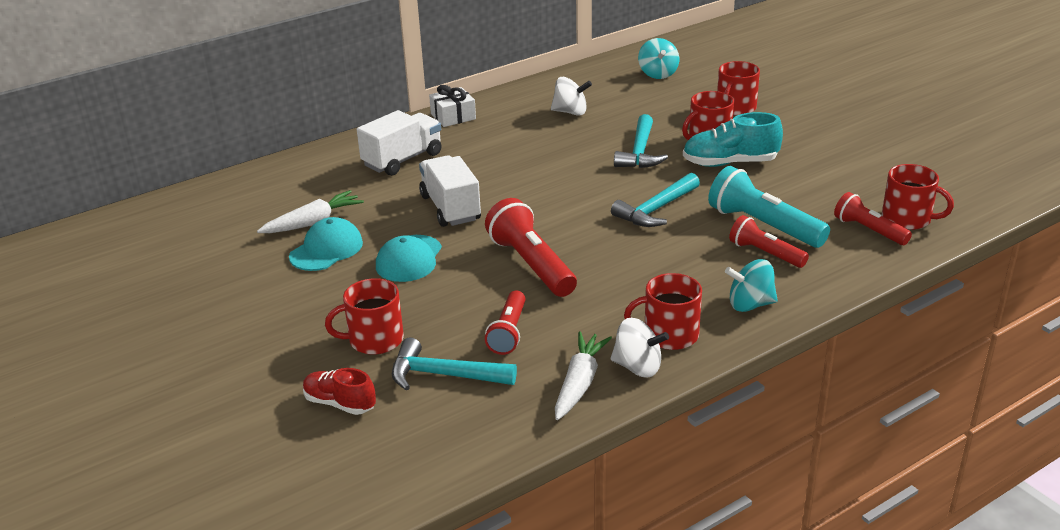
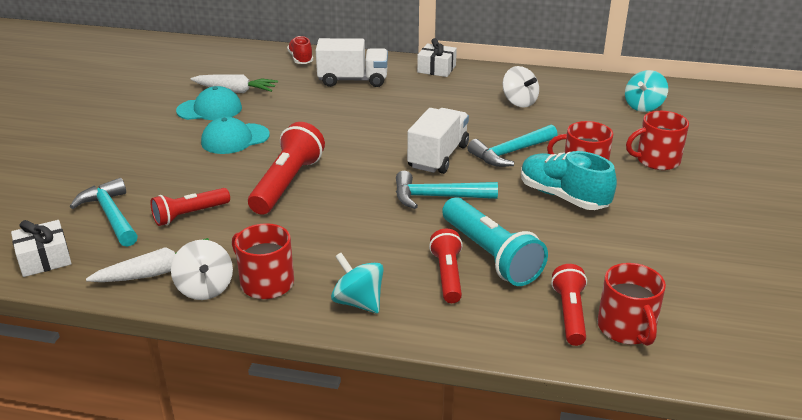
camera: 45 degrees right, 0 degrees up
red shoe [303,368,376,415] -> red shoe moved to [287,36,313,64]
red mug [325,278,404,355] -> none
white truck [419,156,481,227] -> white truck moved to [407,108,469,174]
turquoise flashlight [708,166,830,248] -> turquoise flashlight turned 150 degrees clockwise [442,197,548,286]
none -> white gift [11,220,72,277]

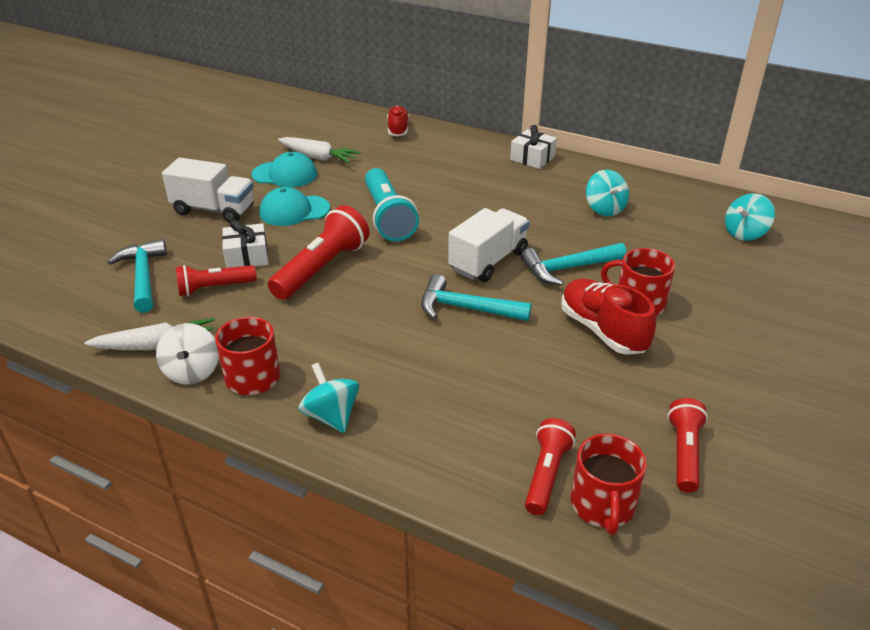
camera: 15 degrees right, 5 degrees up
white gift [11,220,72,277] -> white gift moved to [222,220,268,268]
white truck [316,38,388,87] -> white truck moved to [162,157,254,223]
red flashlight [429,229,463,303] -> red flashlight moved to [667,398,708,493]
turquoise flashlight [442,197,548,286] -> turquoise flashlight moved to [365,168,419,241]
white spinning top [502,66,539,108] -> turquoise spinning top [586,170,629,216]
turquoise shoe [521,151,617,210] -> red shoe [561,278,656,355]
red mug [626,111,689,170] -> none

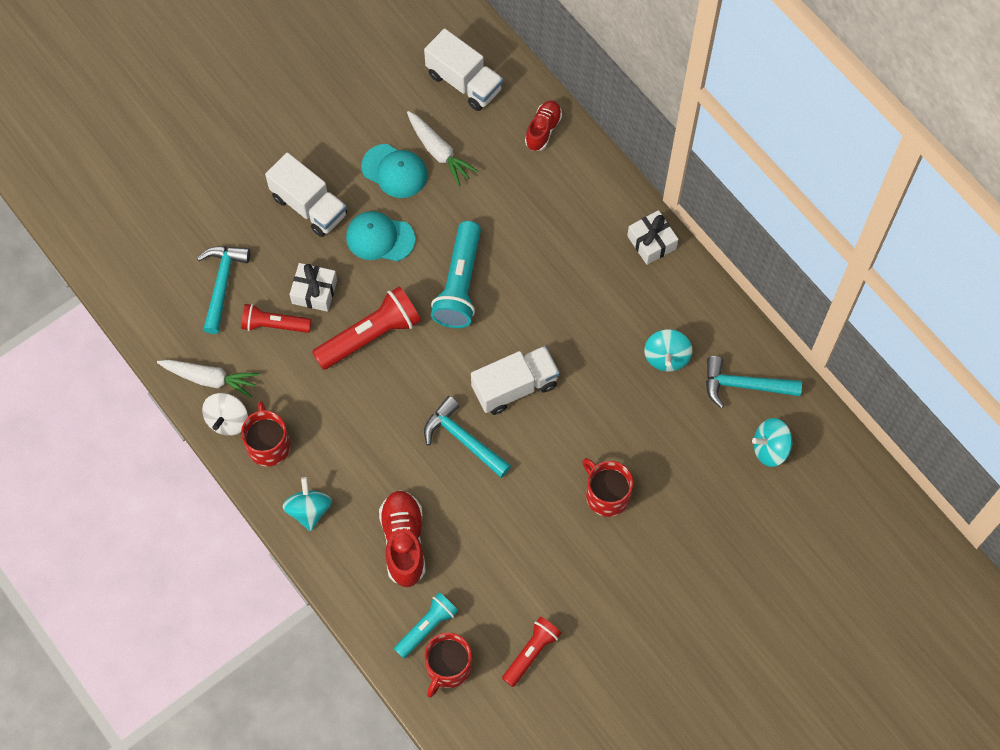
camera: 25 degrees right, 30 degrees up
turquoise hammer [521,243,627,286] -> turquoise hammer moved to [706,356,802,408]
red flashlight [525,418,576,515] -> turquoise flashlight [394,592,458,659]
red shoe [561,278,656,355] -> red shoe moved to [379,490,425,587]
none -> white truck [424,29,503,111]

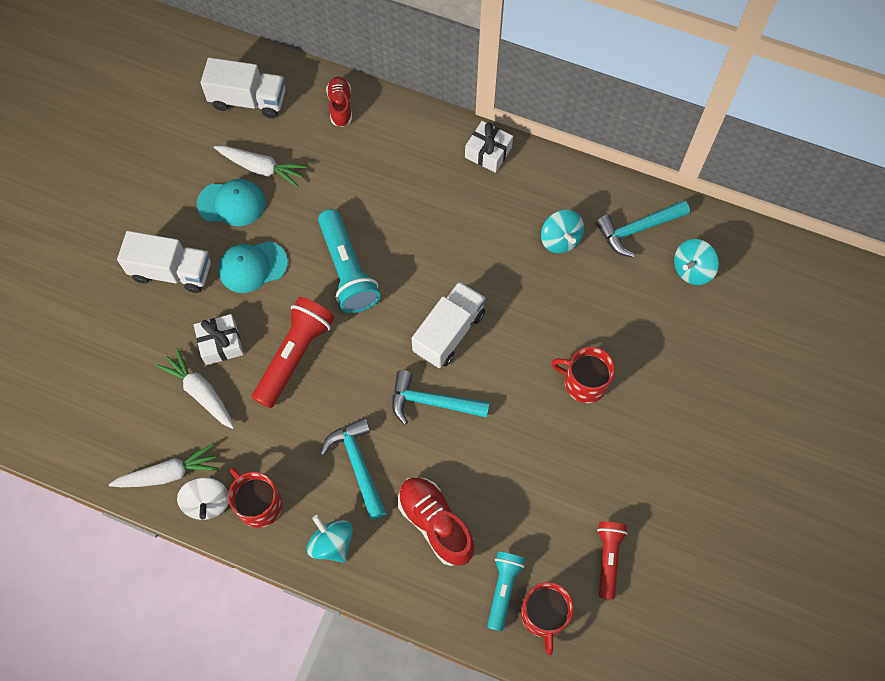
camera: 30 degrees left, 0 degrees up
turquoise hammer [197,246,250,334] -> turquoise hammer moved to [320,418,386,520]
red flashlight [241,304,311,333] -> white carrot [156,348,234,429]

